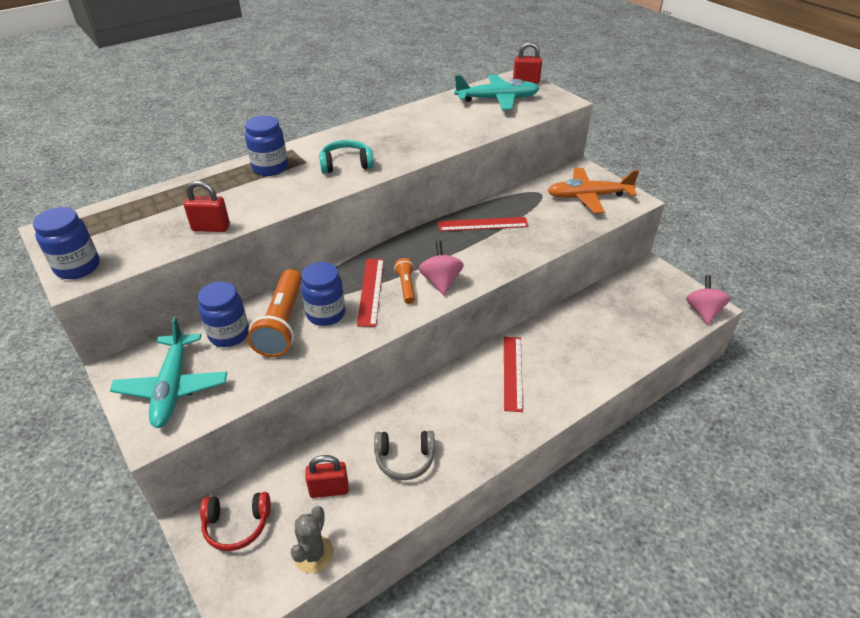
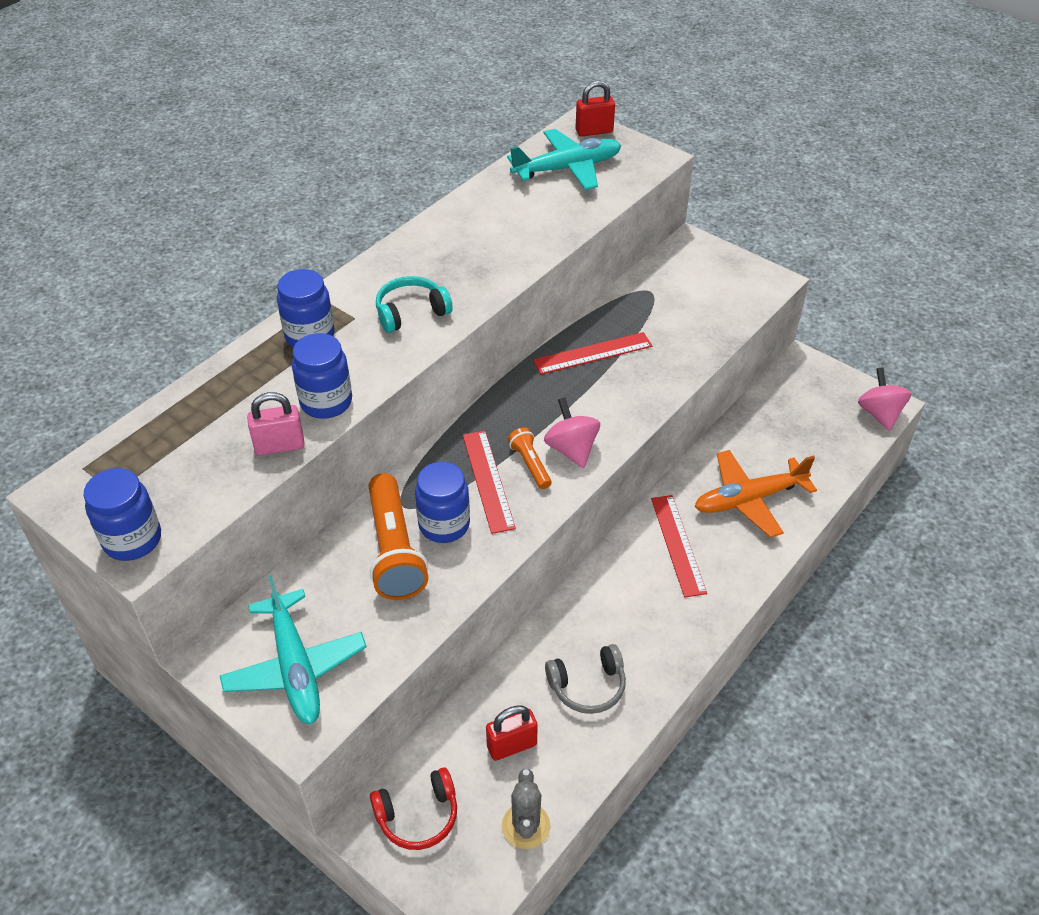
camera: 15 degrees left, 5 degrees up
red padlock [184,180,230,232] -> pink padlock [247,392,305,455]
blue jar [198,281,249,347] -> blue jar moved to [292,333,352,419]
orange plane [547,168,639,213] -> orange plane moved to [695,450,817,538]

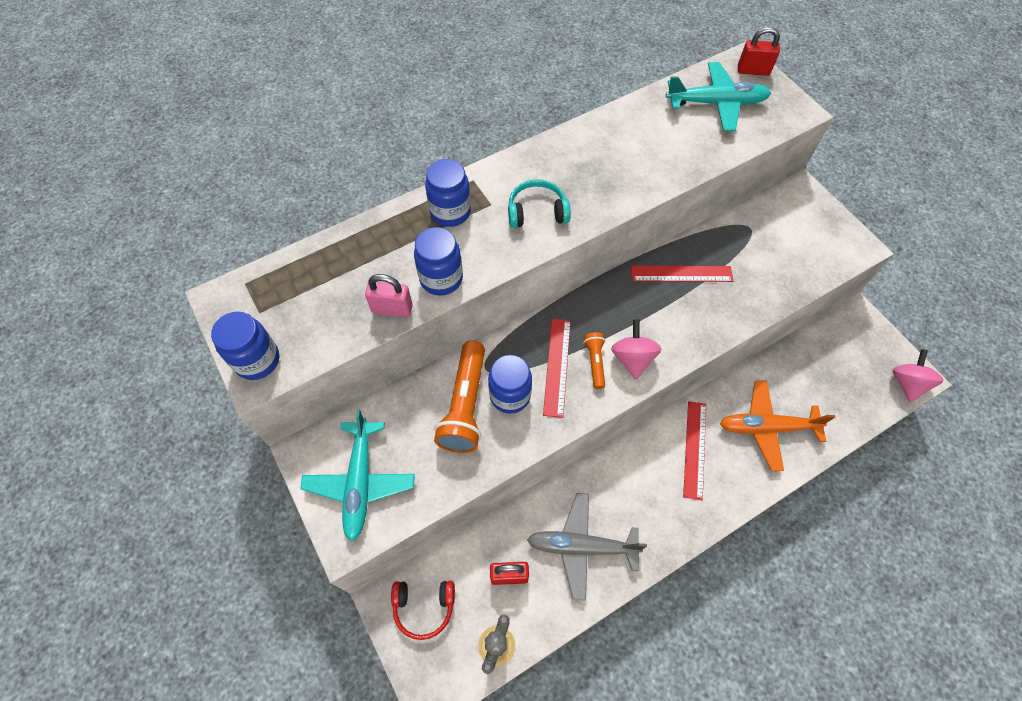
camera: 20 degrees right, 15 degrees up
grey headphones [545,644,626,714] -> grey plane [527,493,647,600]

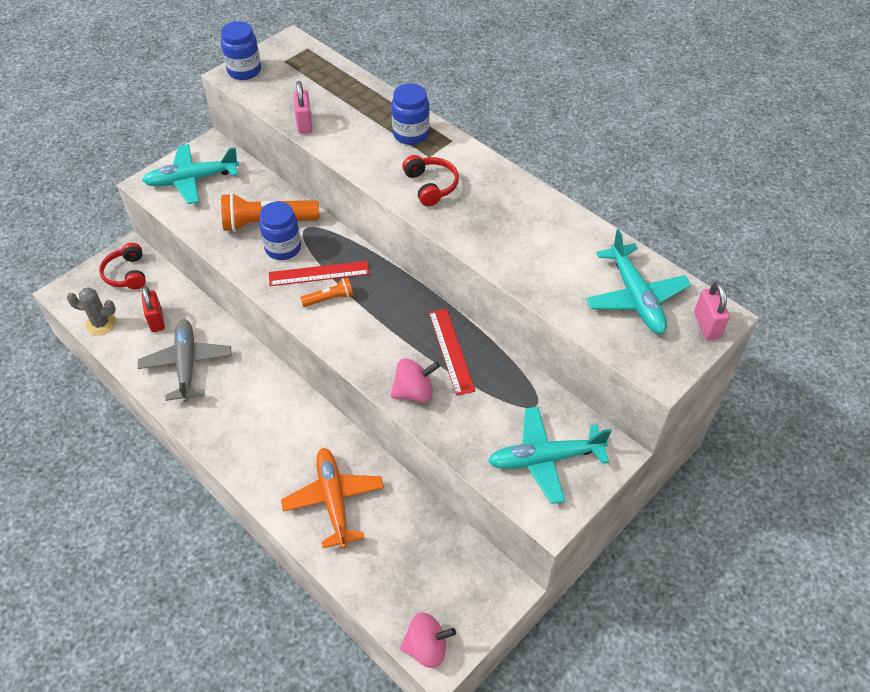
camera: 75 degrees right, 10 degrees down
blue jar [414,227,463,296] -> none
turquoise headphones [508,179,571,228] -> red headphones [402,155,459,206]
pink spinning top [611,319,661,380] -> pink spinning top moved to [390,359,440,402]
red ruler [683,401,706,500] -> none
red padlock [738,27,780,76] -> pink padlock [694,282,730,340]
none -> turquoise plane [488,407,611,504]

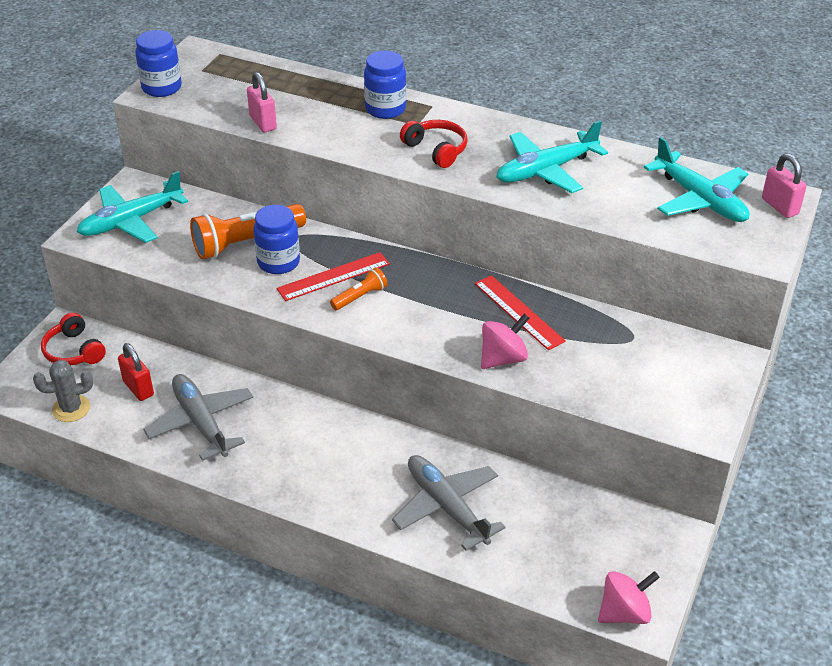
camera: 20 degrees left, 10 degrees down
orange plane [281,448,384,549] -> grey plane [392,455,506,551]
turquoise plane [488,407,611,504] -> turquoise plane moved to [497,120,608,193]

